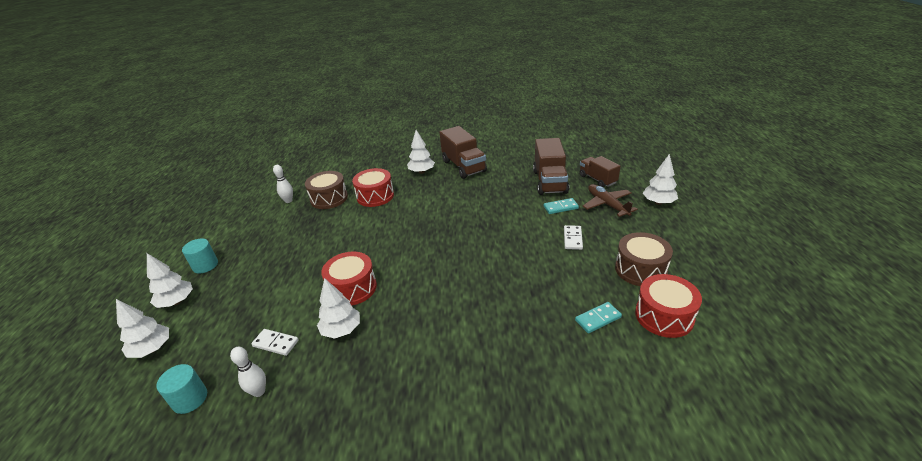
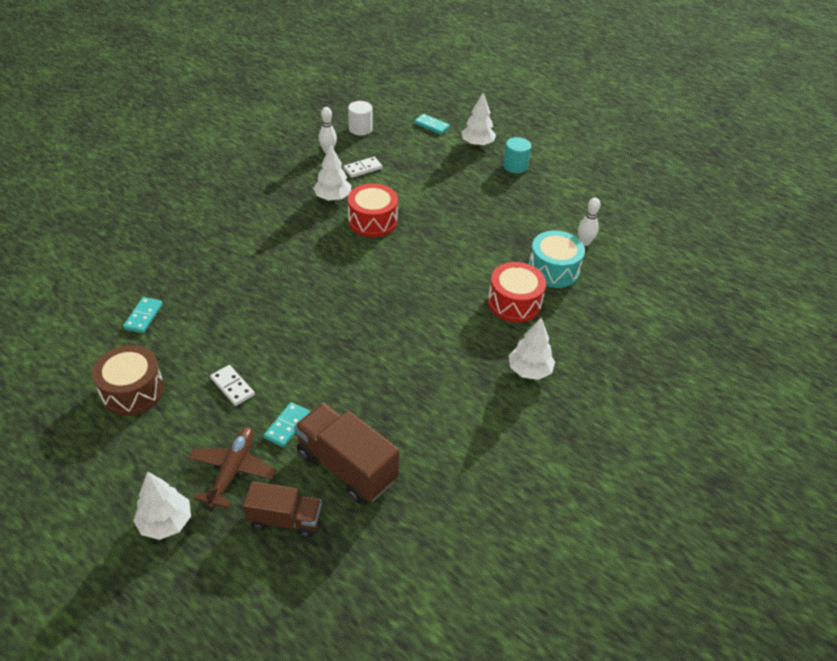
camera: 125 degrees right, 10 degrees up
white tree [116,299,169,358] -> turquoise domino [414,114,450,135]
turquoise cylinder [156,364,207,414] -> white cylinder [348,101,373,136]
brown drum [305,171,348,209] -> turquoise drum [529,231,585,288]
brown truck [439,126,487,179] -> none
brown plane [583,184,638,217] -> brown plane turned 90 degrees counterclockwise [188,427,276,508]
red drum [635,274,702,338] -> none

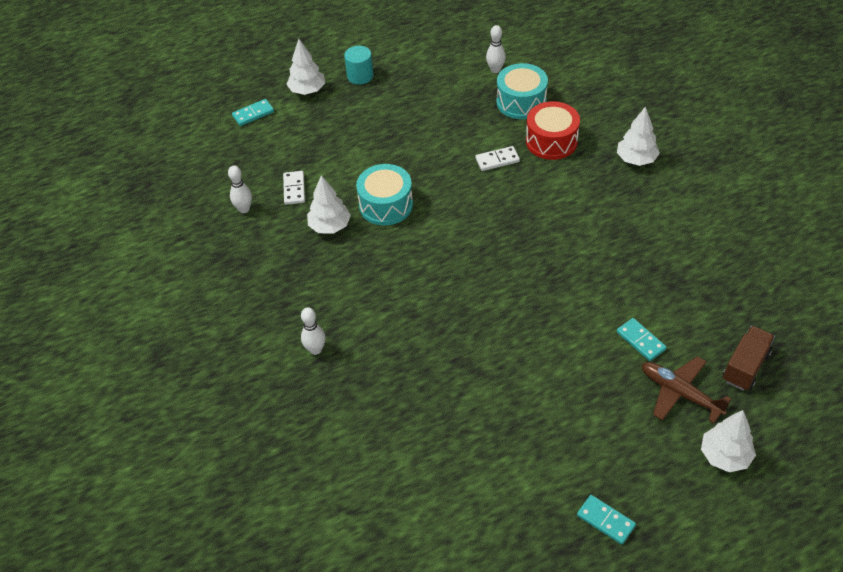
camera: 60 degrees left, 5 degrees up
brown drum [92,345,164,416] -> none
turquoise domino [123,297,163,333] -> turquoise domino moved to [577,495,636,545]
white domino [210,365,255,406] -> white domino moved to [475,146,520,171]
brown truck [294,403,400,504] -> none
white cylinder [348,101,373,136] -> none
red drum [348,183,398,237] -> turquoise drum [356,164,413,225]
none -> white bowling pin [301,307,326,355]

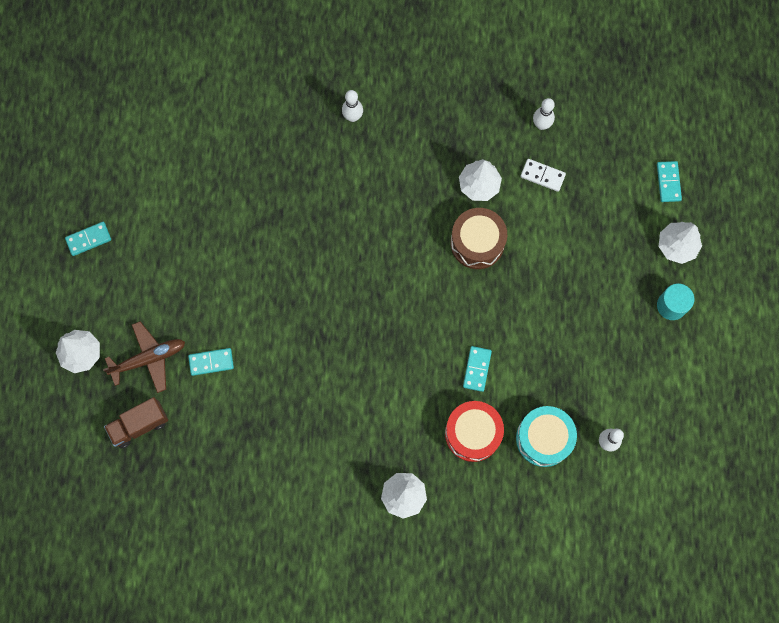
camera: 115 degrees right, 25 degrees up
turquoise drum [356,164,413,225] -> brown drum [451,208,507,269]
white domino [475,146,520,171] -> turquoise domino [463,346,492,392]
brown truck [723,326,775,390] -> brown truck turned 90 degrees clockwise [104,397,168,448]

